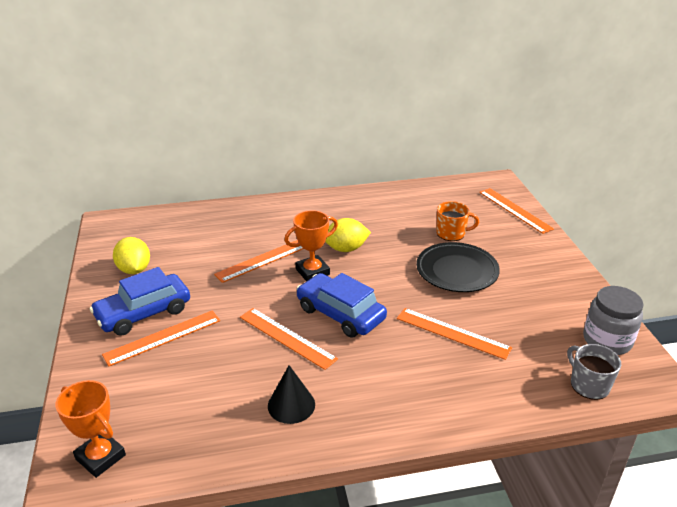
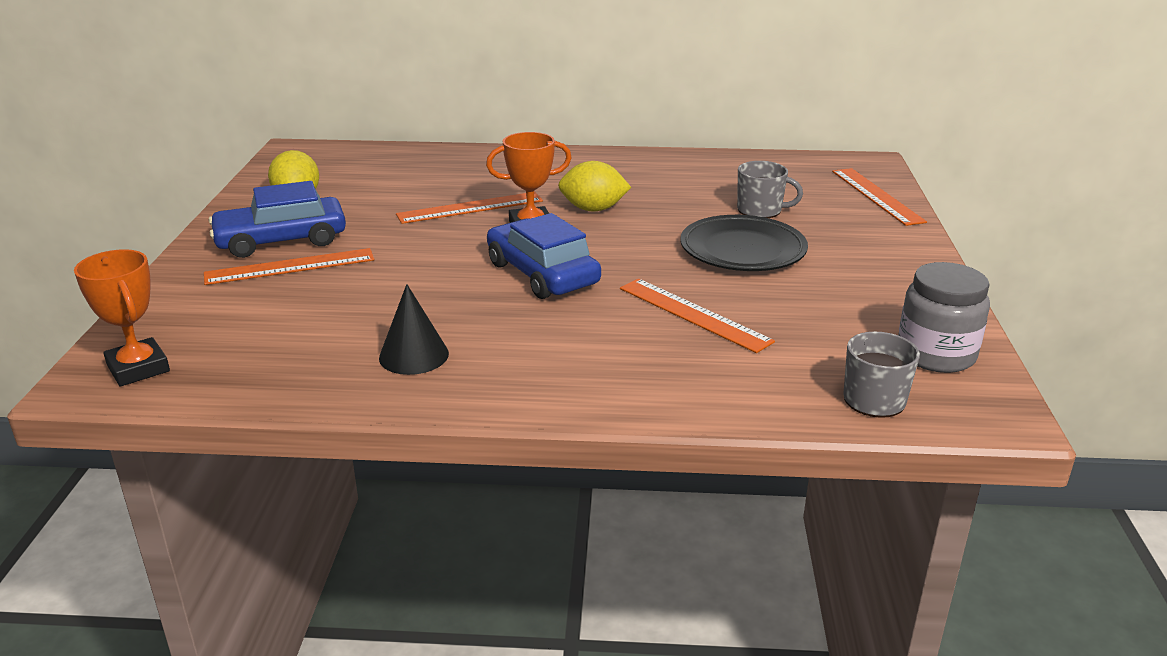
camera: 15 degrees right, 5 degrees down
orange ruler [240,308,338,370] -> none
orange mug [436,201,479,241] -> grey mug [737,161,803,218]

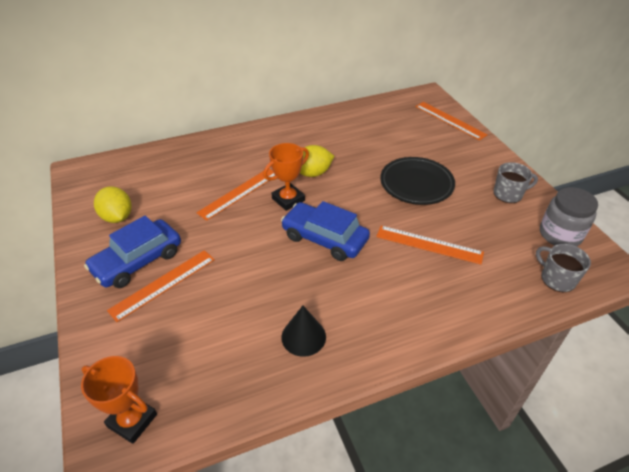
camera: 25 degrees left, 15 degrees up
grey mug [737,161,803,218] -> grey mug moved to [494,162,538,203]

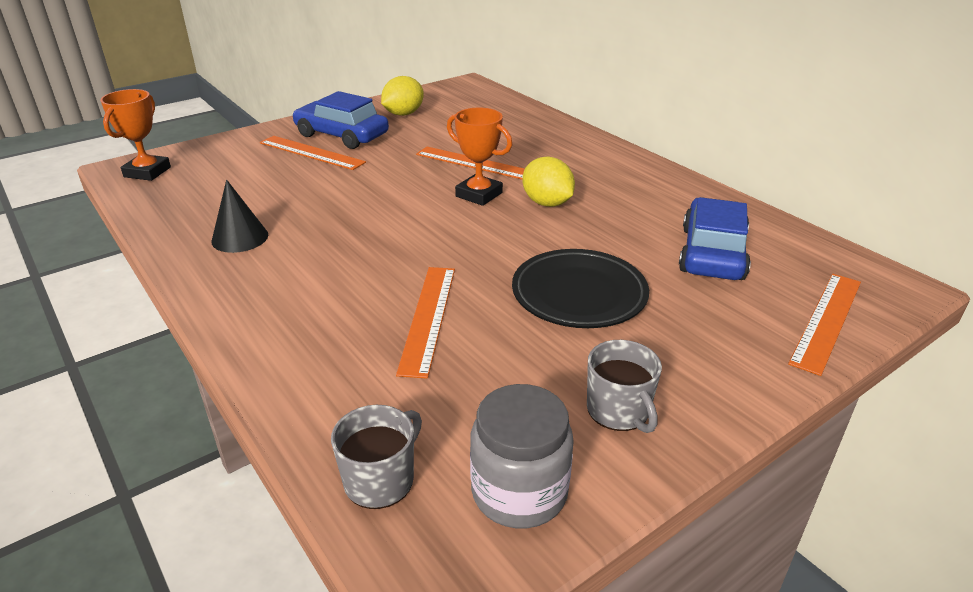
camera: 75 degrees right, 10 degrees down
blue car [281,201,370,261] -> blue car moved to [679,197,751,280]

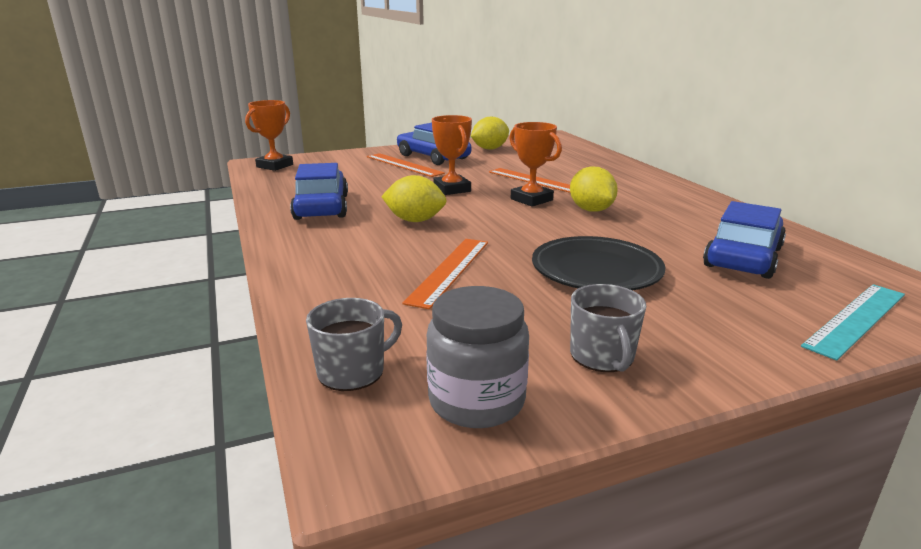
camera: 15 degrees right, 10 degrees down
black cone [211,180,268,253] -> blue car [290,163,348,220]
orange ruler [788,274,861,376] -> turquoise ruler [801,284,905,361]
none -> yellow lemon [381,175,446,222]
none -> orange trophy [432,115,472,195]

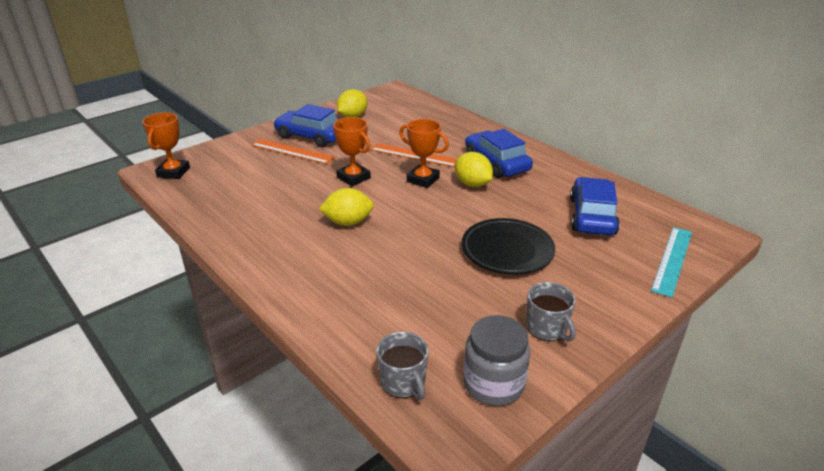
camera: 20 degrees left, 10 degrees up
blue car [290,163,348,220] -> blue car moved to [465,129,533,178]
grey mug [306,298,402,391] -> grey mug turned 120 degrees clockwise [376,332,429,400]
orange ruler [402,239,488,309] -> none

